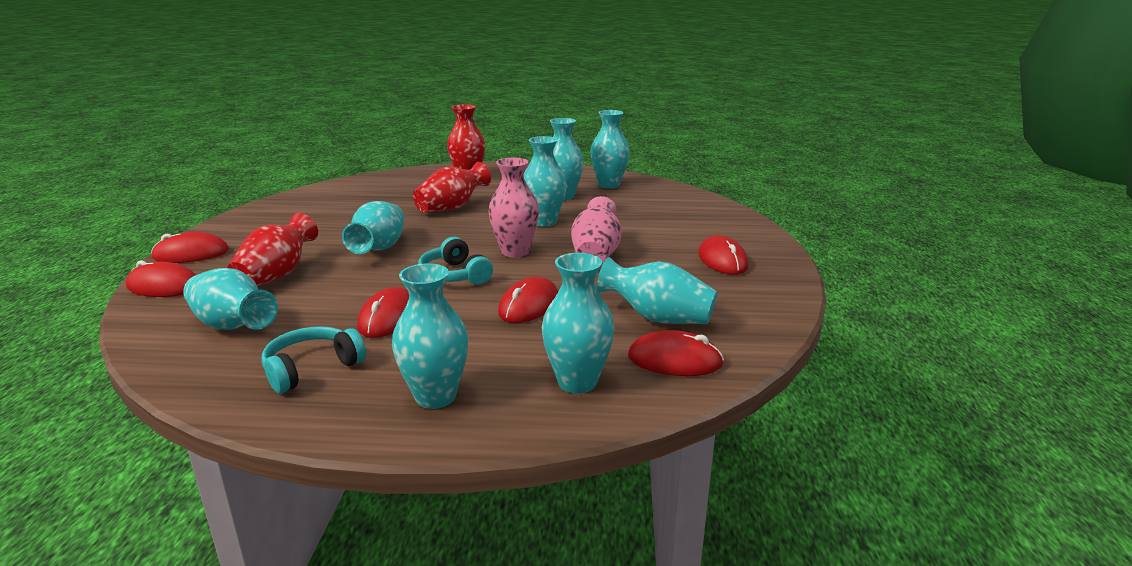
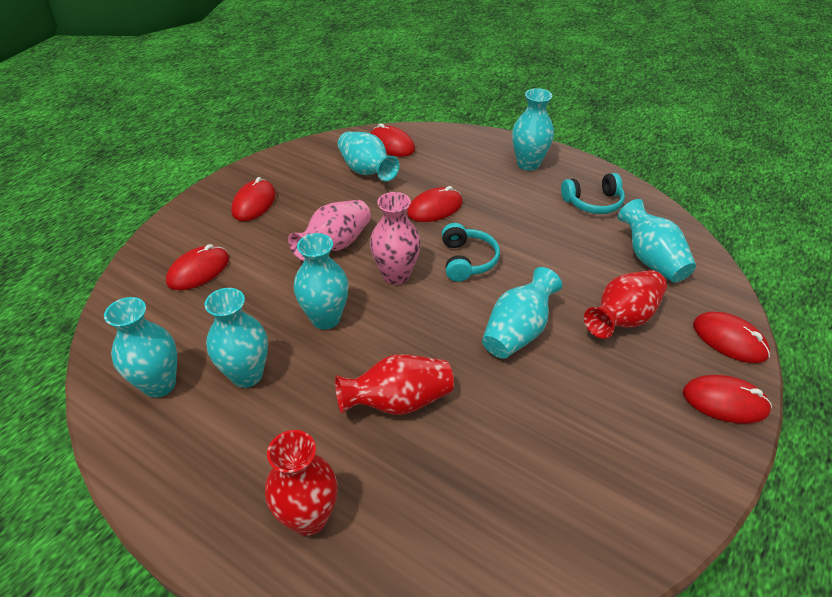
camera: 150 degrees left, 20 degrees up
red mouse [357,287,409,338] -> red mouse moved to [166,244,229,290]
turquoise vase [542,253,615,393] -> none

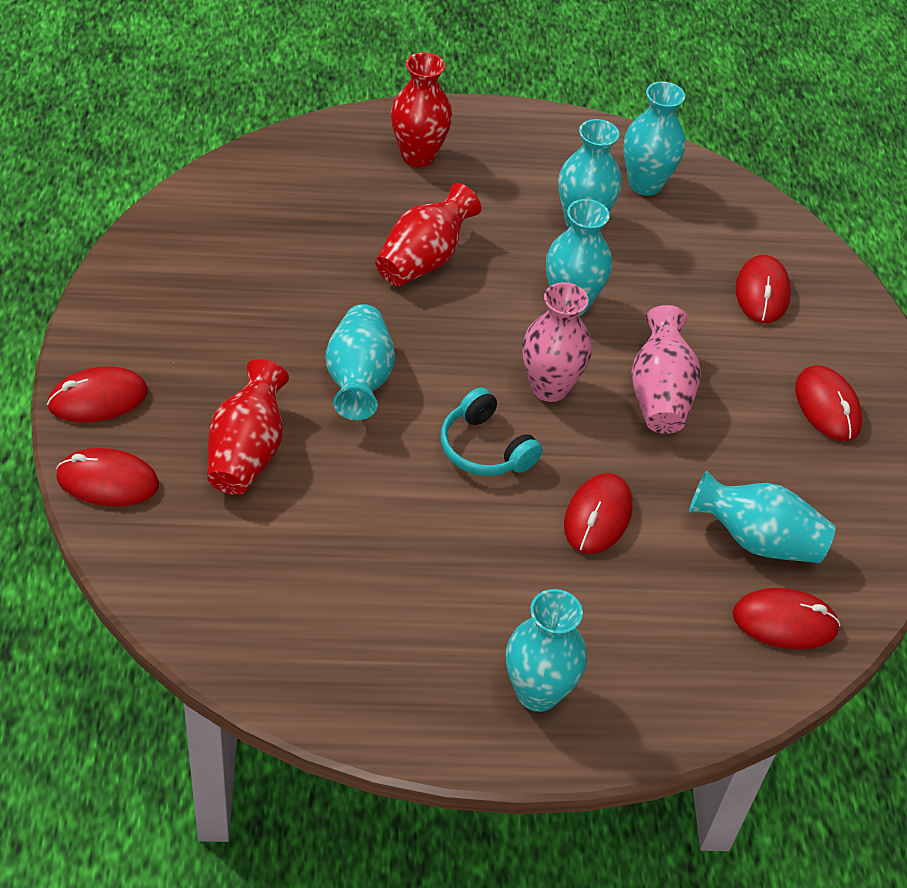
camera: 140 degrees right, 5 degrees up
turquoise headphones [561,173,625,214] -> none
turquoise vase [618,199,696,283] -> none

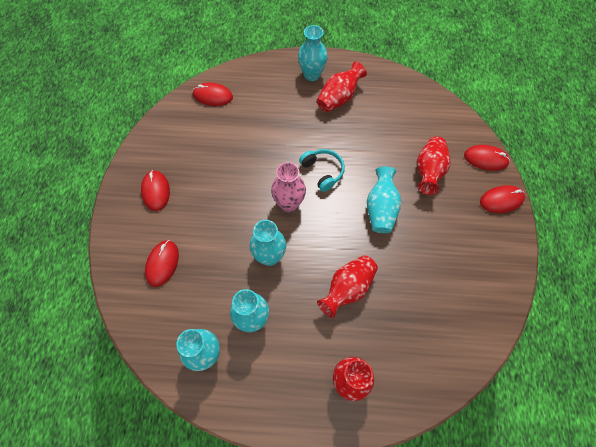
camera: 170 degrees left, 15 degrees up
red mouse [564,473,633,554] -> none
pink vase [631,305,701,434] -> none
turquoise vase [689,470,836,563] -> none
none -> red vase [317,62,367,112]

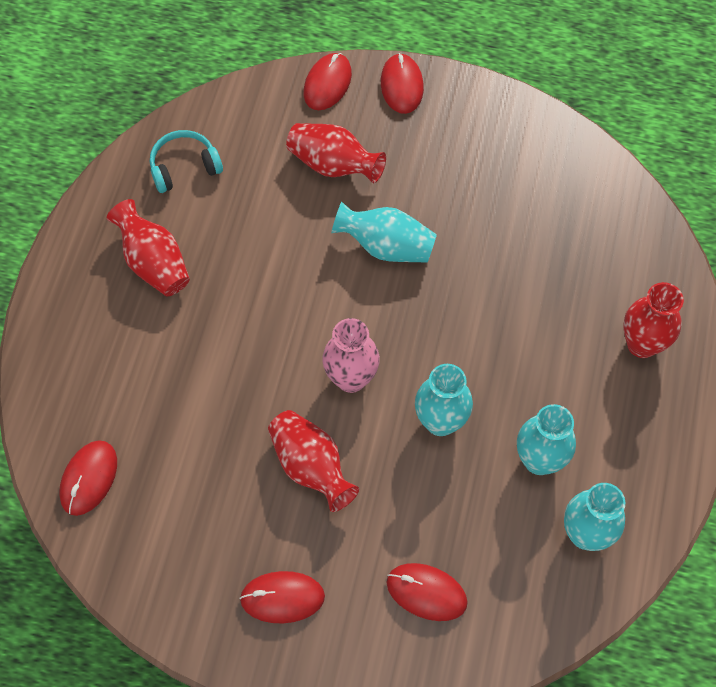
camera: 80 degrees left, 0 degrees up
turquoise vase [298,25,328,81] -> none
turquoise headphones [299,149,345,192] -> turquoise headphones moved to [150,130,223,193]
red vase [317,255,378,318] -> red vase moved to [268,410,359,512]

